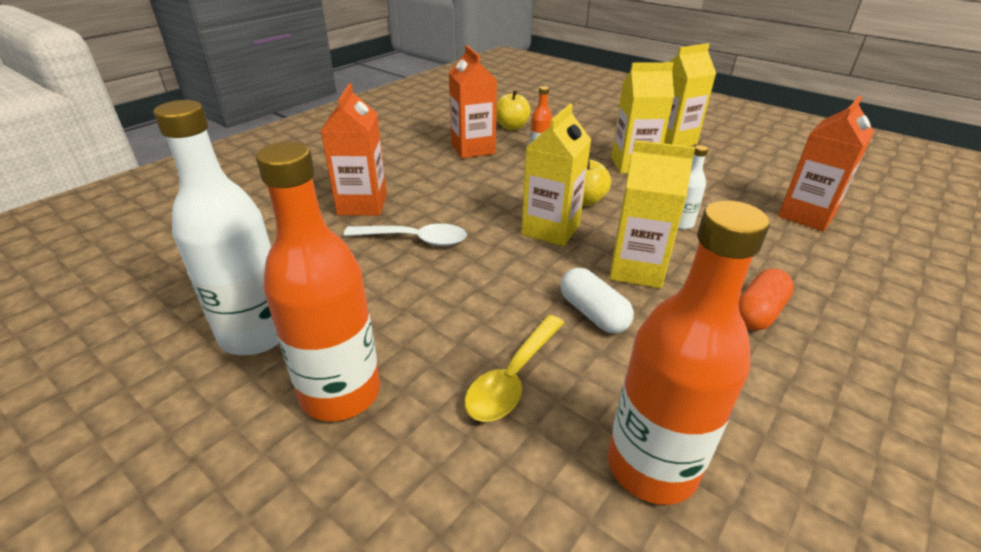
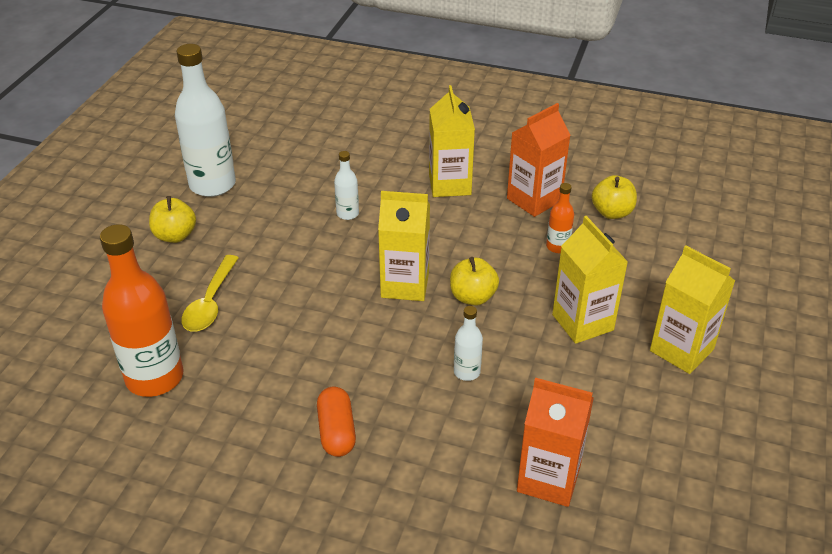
camera: 70 degrees right, 5 degrees up
orange bottle [256,142,380,421] -> yellow apple [149,196,196,243]
orange carton [321,84,387,216] -> none
white spoon [344,224,467,246] -> white bottle [334,151,359,220]
yellow spoon [465,315,564,422] -> yellow spoon turned 90 degrees counterclockwise [181,255,239,332]
white capsule [561,268,634,333] -> none
yellow carton [609,140,695,288] -> yellow carton moved to [429,85,475,197]
orange capsule [739,269,794,331] -> orange capsule turned 60 degrees clockwise [317,387,356,457]

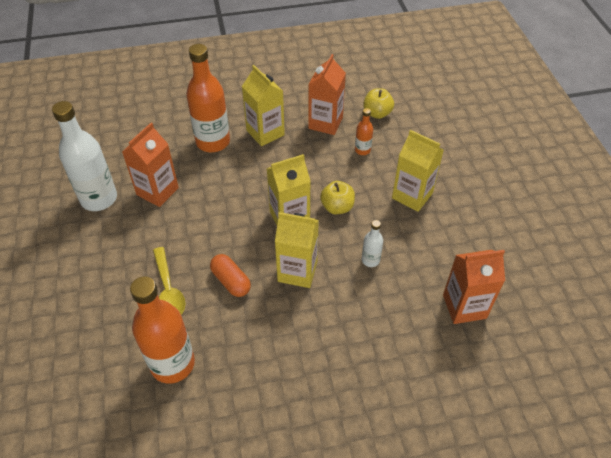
camera: 30 degrees left, 10 degrees up
yellow apple [149,196,196,243] -> none
orange capsule [317,387,356,457] -> orange capsule moved to [210,254,251,297]
white bottle [334,151,359,220] -> none
yellow carton [650,245,735,374] -> yellow carton moved to [275,212,319,288]
none -> orange carton [122,123,179,207]
none -> orange bottle [186,44,230,152]

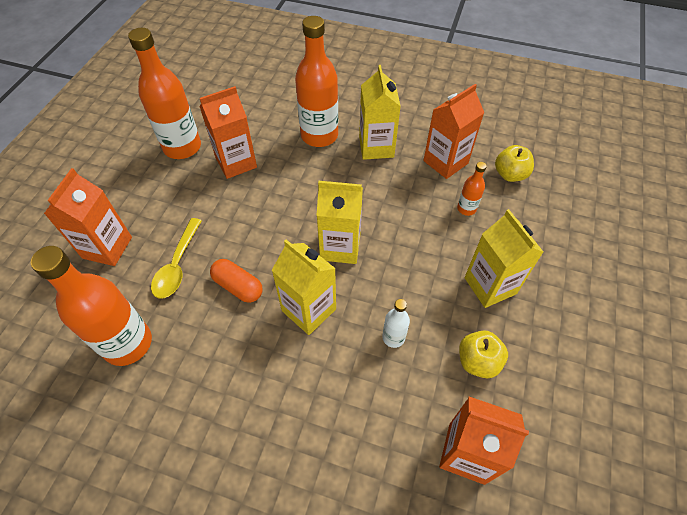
camera: 30 degrees right, 5 degrees up
white bottle [52,101,117,211] -> orange bottle [128,28,201,159]
orange capsule [210,254,251,297] -> orange capsule turned 45 degrees counterclockwise [210,259,263,303]
yellow apple [320,181,355,214] -> yellow apple moved to [459,330,508,378]
none -> orange carton [44,168,132,266]

